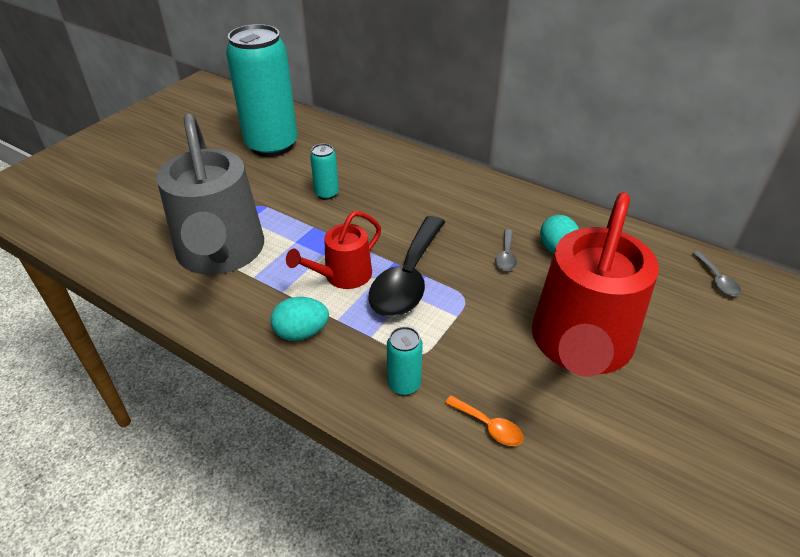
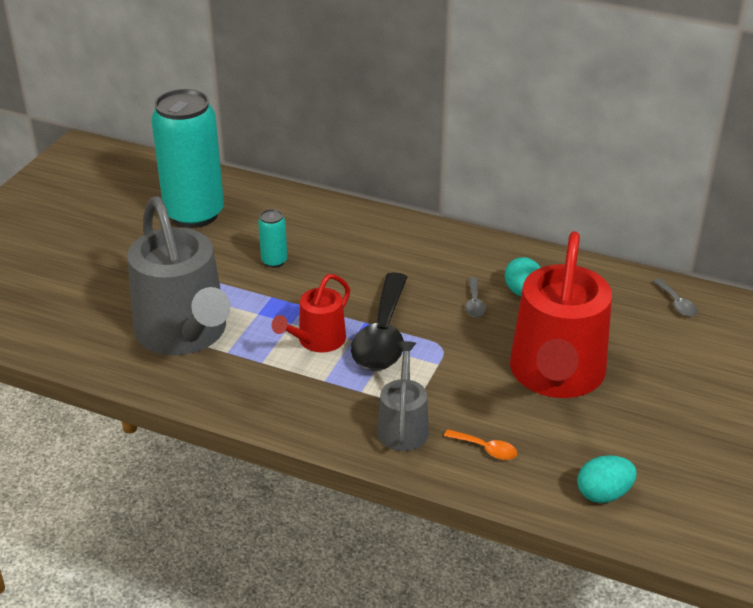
camera: 10 degrees left, 5 degrees down
turquoise egg [270,297,329,341] -> turquoise egg moved to [578,455,637,503]
turquoise can [387,327,423,395] -> grey watering can [377,341,429,451]

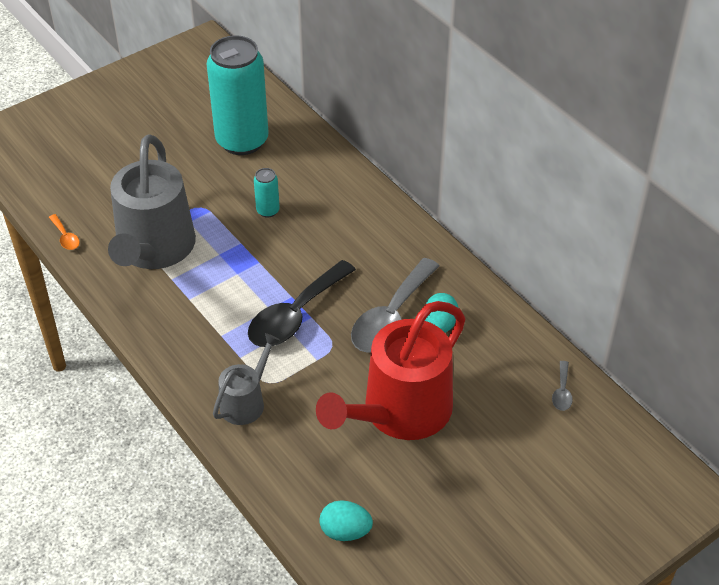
camera: 30 degrees right, 10 degrees up
red watering can [272,274,350,353] -> none
orange spoon [444,429,517,460] -> orange spoon moved to [49,214,80,250]
grey spoon [465,278,486,318] -> grey spoon [351,258,439,353], size x2.34

